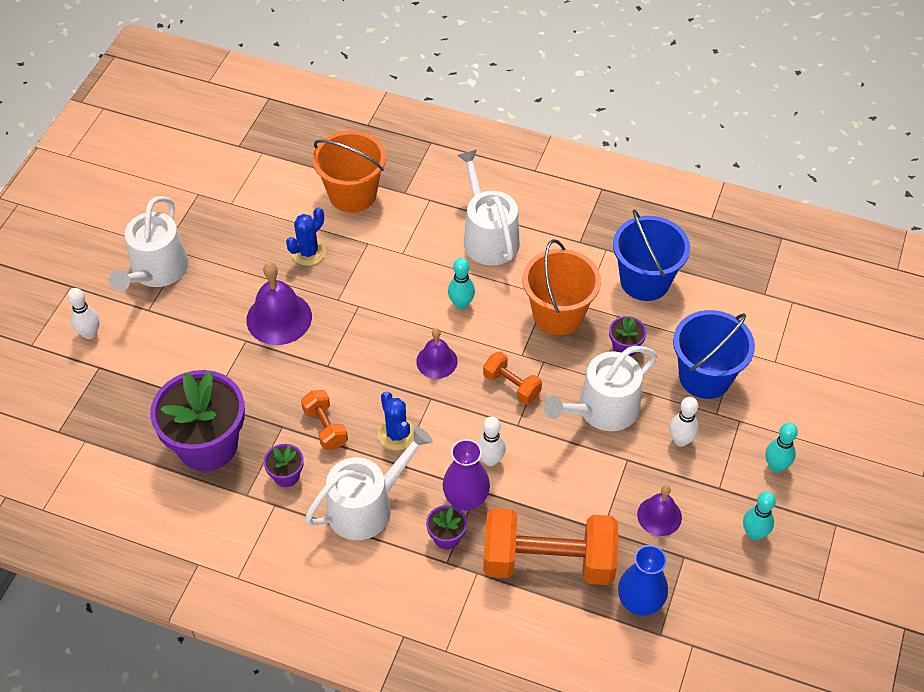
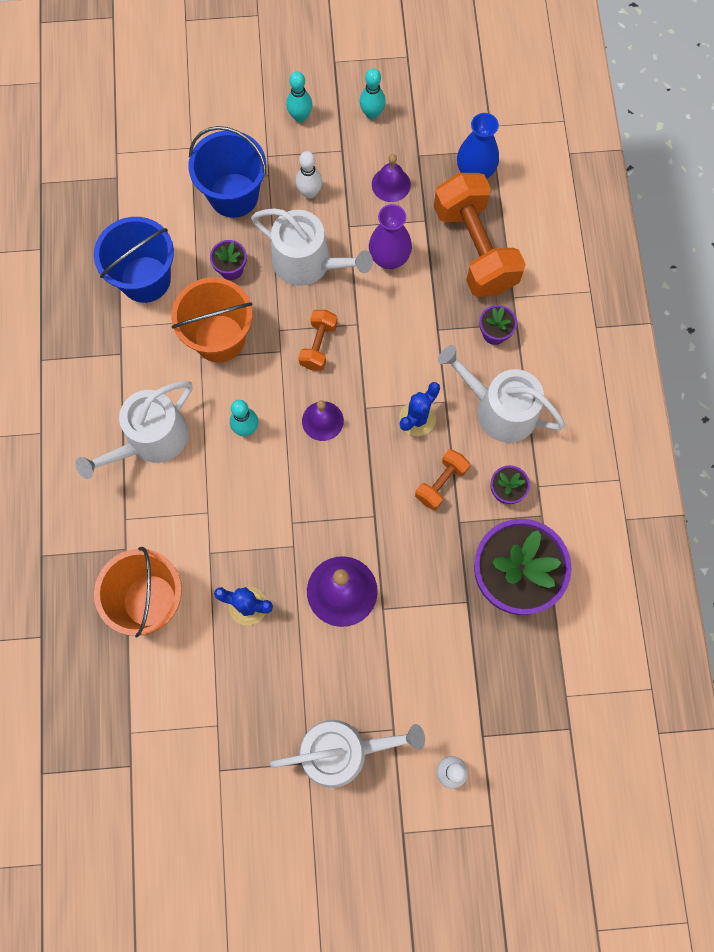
camera: 115 degrees left, 20 degrees up
purple vase [442,439,490,511] -> purple vase moved to [369,204,412,269]
white bowling pin [477,417,506,466] -> none

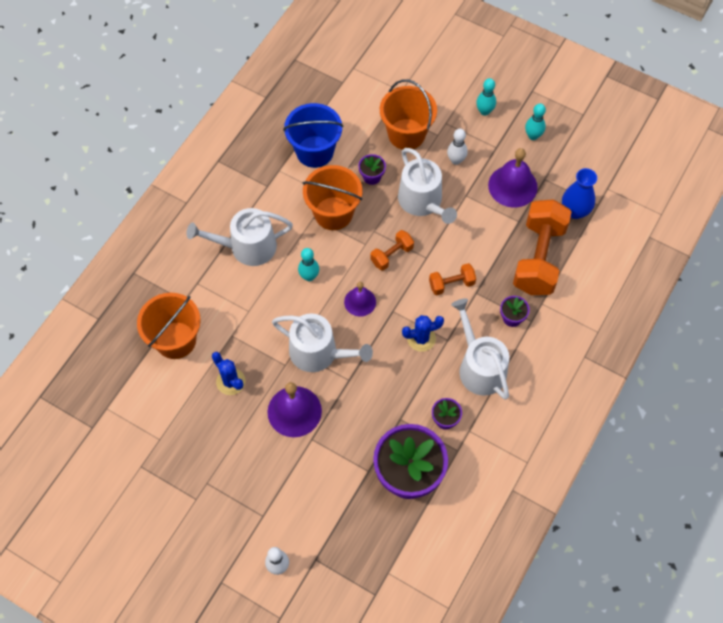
camera: 35 degrees right, 10 degrees down
blue bucket [188,126,266,218] -> orange bucket [380,79,437,150]
white watering can [270,720,425,788] -> white watering can moved to [272,314,373,372]
purple vase [369,204,412,269] -> none
purple bell [372,154,411,202] -> purple bell [488,148,538,208], size x1.62
orange dumbbell [415,449,470,510] -> orange dumbbell moved to [429,263,476,295]

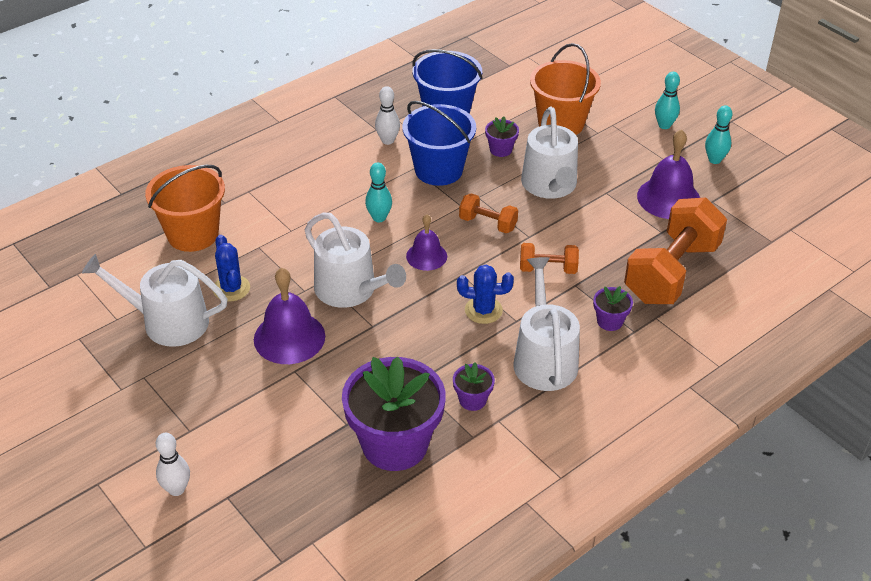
camera: 20 degrees right, 20 degrees down
white watering can [187,208,293,266] -> white watering can moved to [82,254,228,347]
orange bucket [303,165,362,230] -> blue bucket [403,101,476,186]
orange dumbbell [370,230,414,271] -> orange dumbbell turned 45 degrees clockwise [459,193,518,233]
white bowling pin [447,129,467,165] -> white bowling pin moved to [375,86,400,145]
blue vase [562,168,597,219] -> none

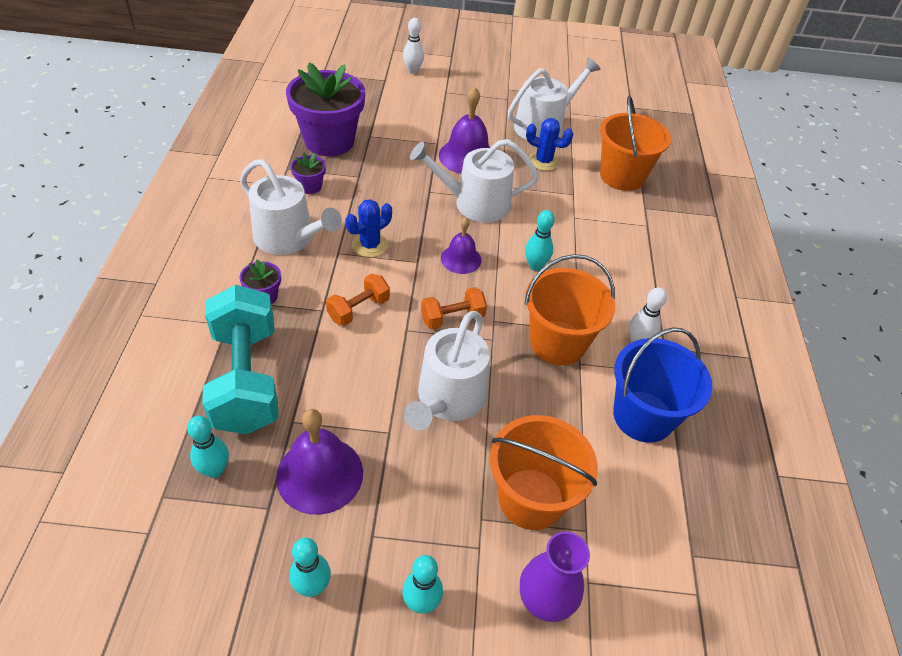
camera: 130 degrees right, 5 degrees up
blue bucket [403,101,476,186] -> orange bucket [525,254,615,365]
purple flower pot [485,117,519,157] -> none
white watering can [521,107,578,199] -> white watering can turned 105 degrees counterclockwise [404,311,490,430]
orange dumbbell [624,198,727,304] -> turquoise dumbbell [202,285,279,434]
none -> turquoise bowling pin [187,416,229,478]
none -> purple vase [520,531,590,622]

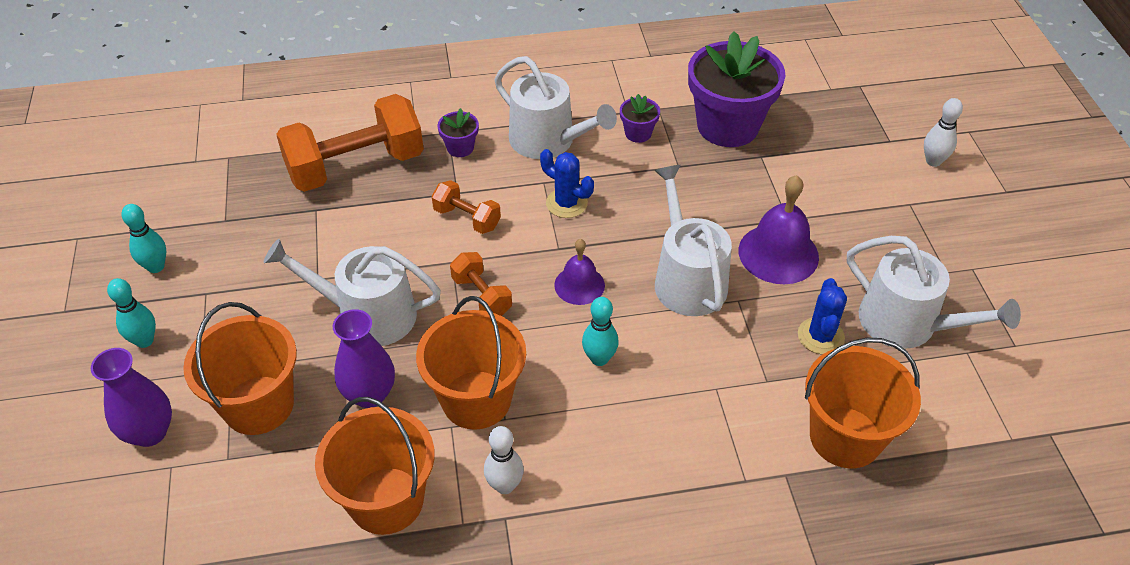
camera: 80 degrees right, 0 degrees up
turquoise bowling pin [187,416,229,478] -> none
turquoise dumbbell [202,285,279,434] -> orange dumbbell [276,94,424,192]
white watering can [240,159,342,255] -> white watering can turned 75 degrees counterclockwise [495,56,617,159]
purple bell [276,409,363,515] -> none
blue bucket [613,327,713,443] -> orange bucket [315,397,435,535]
none -> purple vase [333,309,395,408]

